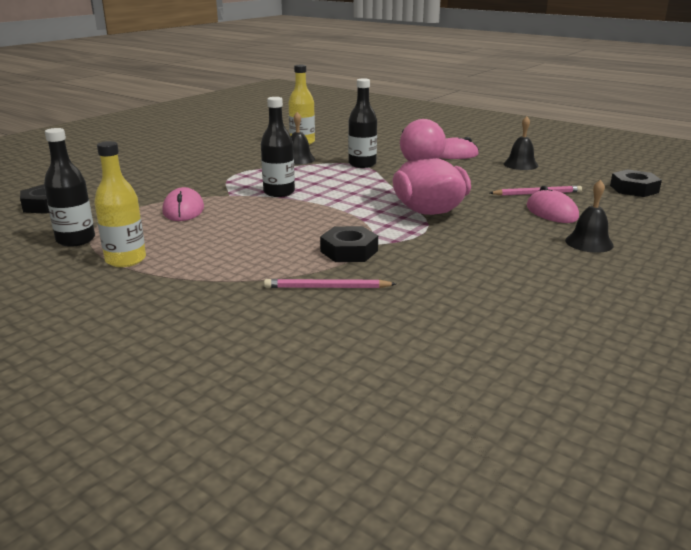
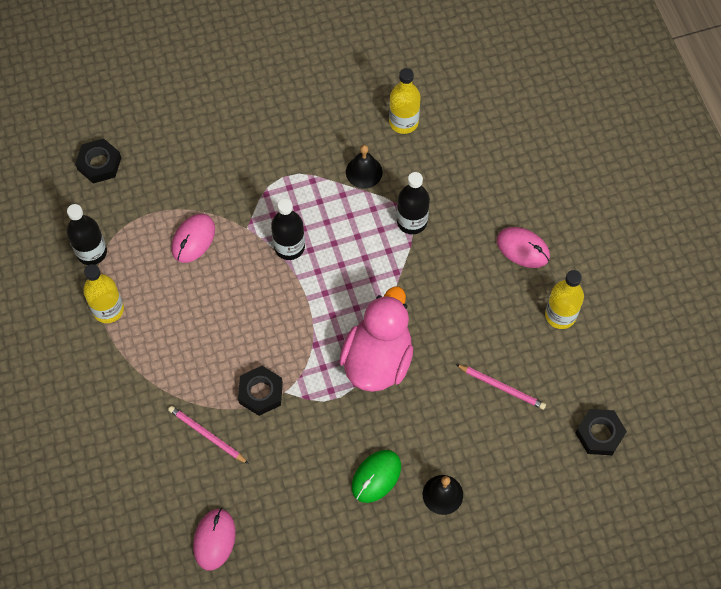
camera: 35 degrees right, 40 degrees up
black bell [504,116,538,170] -> yellow bottle [545,270,584,329]
pink mouse [527,186,579,223] -> pink mouse moved to [193,508,236,570]
none -> green mouse [352,450,401,503]

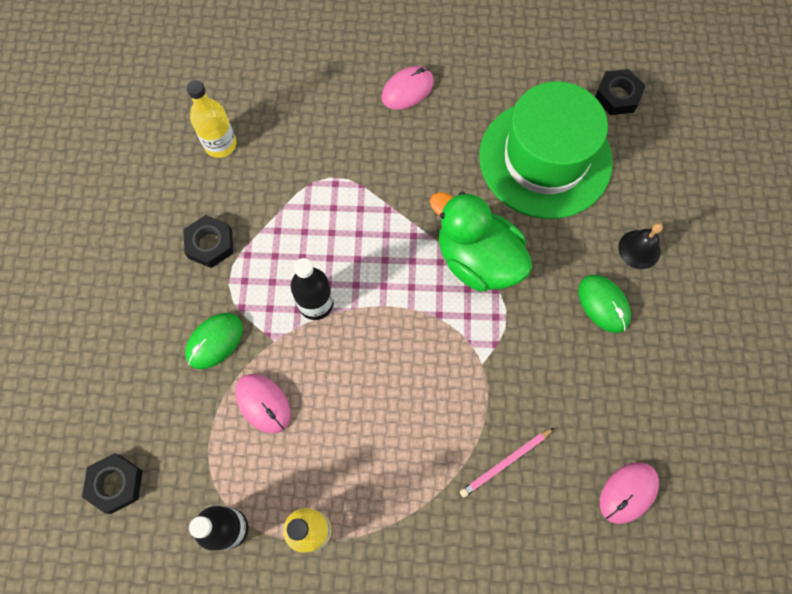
camera: 70 degrees left, 5 degrees up
pink mouse [193,508,236,570] -> pink mouse turned 75 degrees counterclockwise [600,462,659,524]
black nut [238,366,283,416] -> black nut moved to [184,215,233,268]
pink duck [339,287,413,392] -> green duck [430,191,533,292]
black bell [346,145,383,188] -> none
black bottle [397,172,430,234] -> none
pink pencil [456,364,546,410] -> green hat [479,81,613,219]
yellow bottle [545,270,584,329] -> none
none -> green mouse [185,313,243,369]

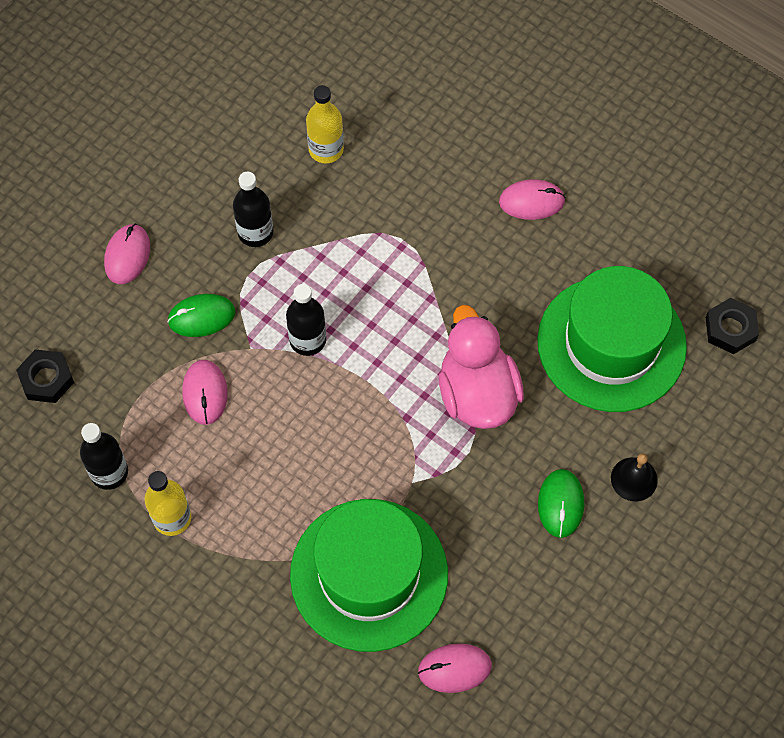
camera: 35 degrees right, 5 degrees down
black nut [184,215,233,268] -> black bottle [233,172,274,247]
green duck [430,191,533,292] -> pink duck [439,305,524,429]
pink pencil [460,428,554,497] -> green hat [290,499,448,652]
none -> pink mouse [104,224,150,284]

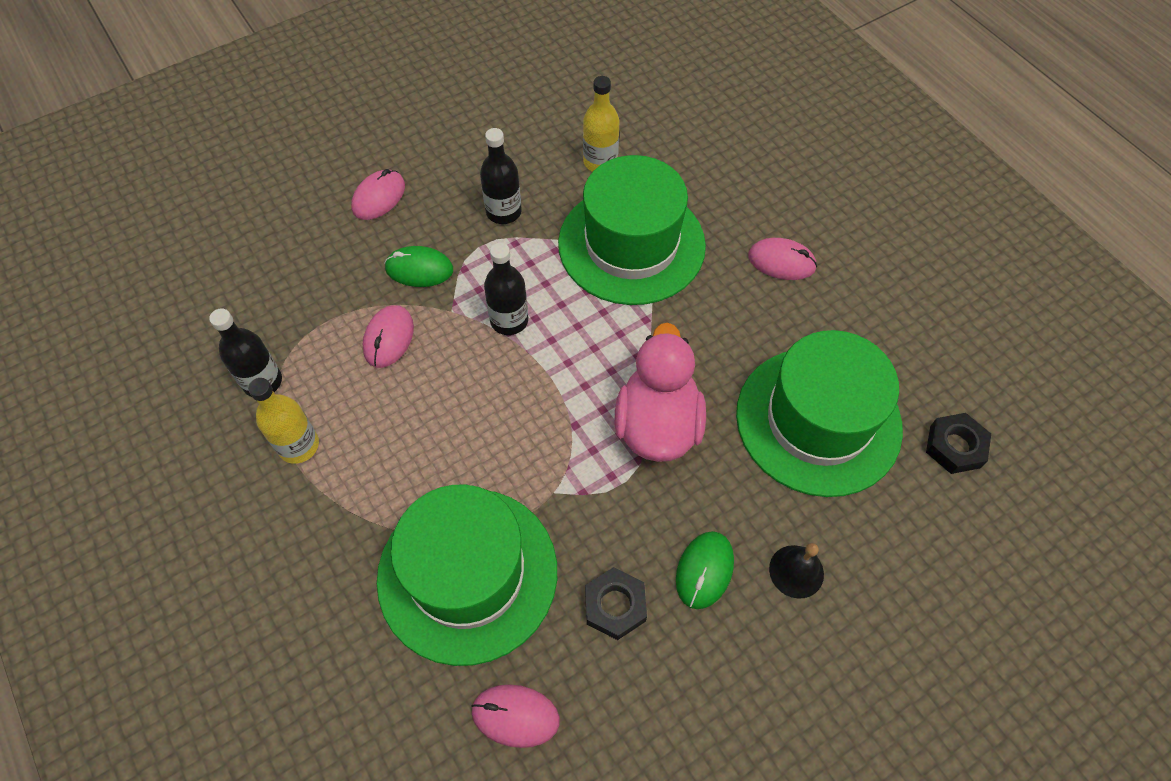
camera: 20 degrees right, 5 degrees down
black nut [16,349,74,403] -> black nut moved to [585,567,647,640]
none -> green hat [558,155,706,305]

